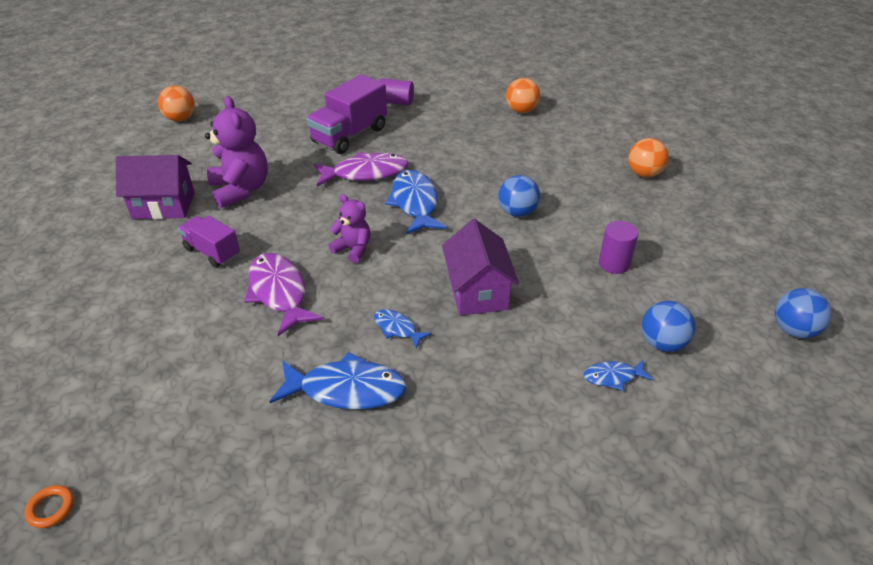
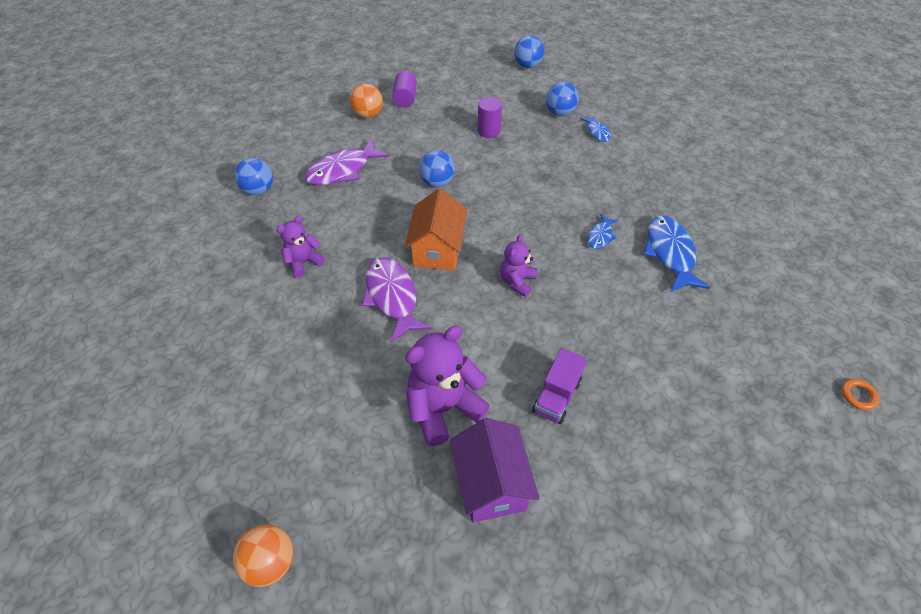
camera: 100 degrees left, 10 degrees up
purple fish [244,253,324,336] -> purple fish moved to [305,139,390,185]
purple truck [306,74,387,154] -> none
purple cylinder [379,78,414,105] -> purple cylinder moved to [392,71,417,108]
blue fish [385,170,447,234] -> orange house [405,188,467,271]
purple house [442,219,519,316] -> none
orange ball [506,78,540,113] -> blue ball [234,158,273,195]
none -> purple teddy bear [276,216,325,278]

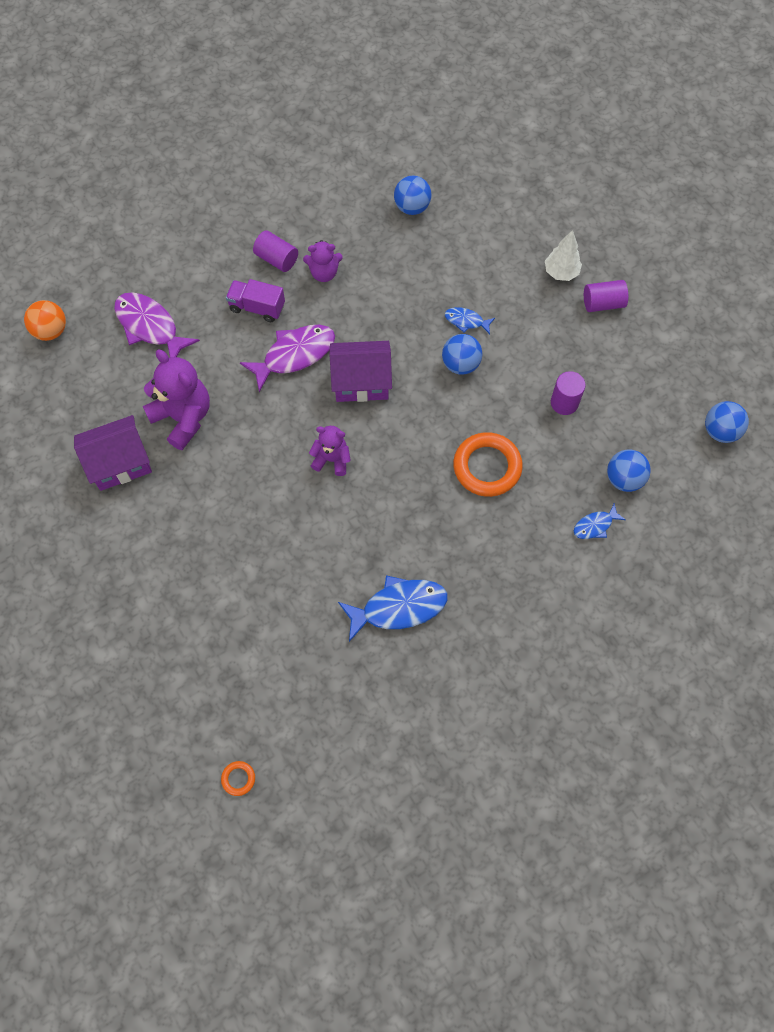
camera: 80 degrees right, 15 degrees up
purple teddy bear [276,216,325,278] -> purple teddy bear turned 135 degrees clockwise [303,240,343,282]
purple fish [305,139,390,185] -> purple fish moved to [114,292,200,358]
orange ball [350,84,383,118] -> white tree [545,230,582,281]
orange house [405,188,467,271] -> purple house [329,341,392,402]
purple truck [532,348,587,424] -> purple truck moved to [226,279,285,322]
blue fish [588,214,619,249] -> blue fish moved to [445,307,495,334]
none -> purple cylinder [253,230,298,272]
none -> orange ring [453,432,523,497]

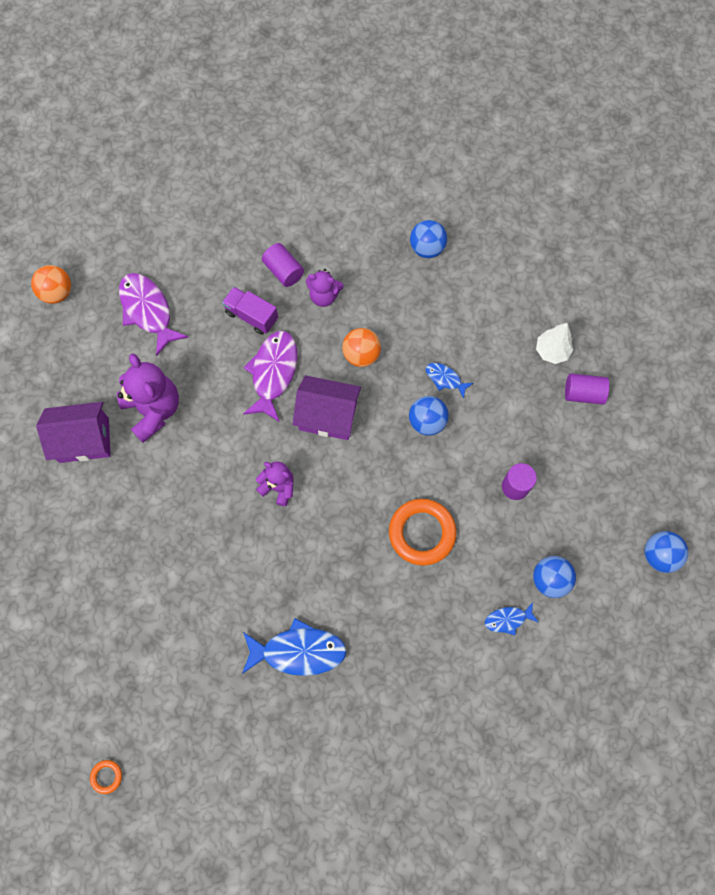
camera: 15 degrees right, 5 degrees up
purple fish [240,325,335,392] -> purple fish turned 60 degrees counterclockwise [243,331,298,422]
none -> orange ball [342,328,381,367]

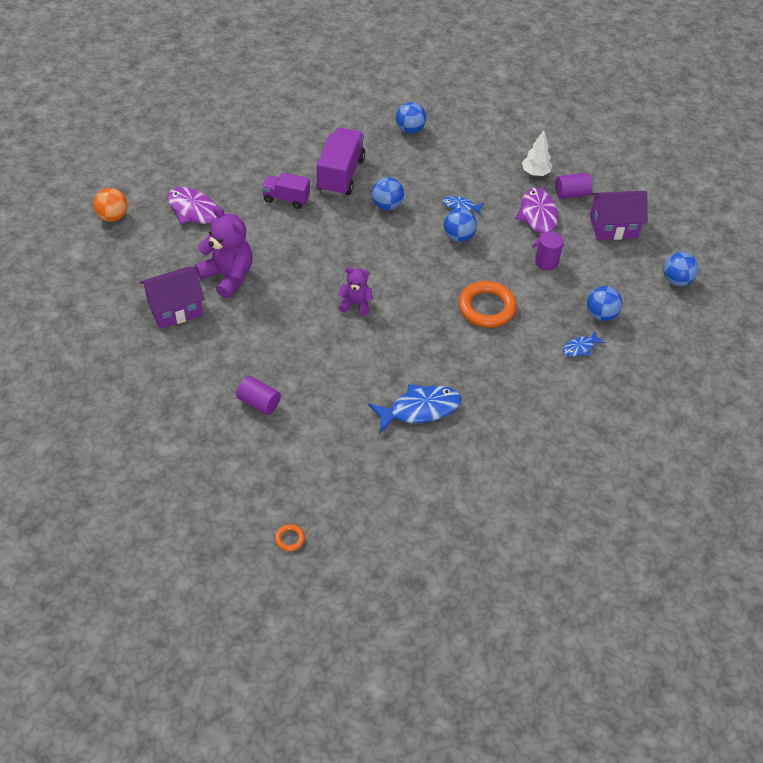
camera: 20 degrees left, 20 degrees down
purple fish [243,331,298,422] -> purple fish moved to [515,188,564,248]
purple cylinder [262,243,304,287] -> purple cylinder moved to [236,376,281,415]
purple house [293,375,361,440] -> purple house moved to [590,191,648,240]
purple teddy bear [306,269,344,307] -> purple truck [316,127,365,196]
orange ball [342,328,381,367] -> blue ball [372,177,404,210]

